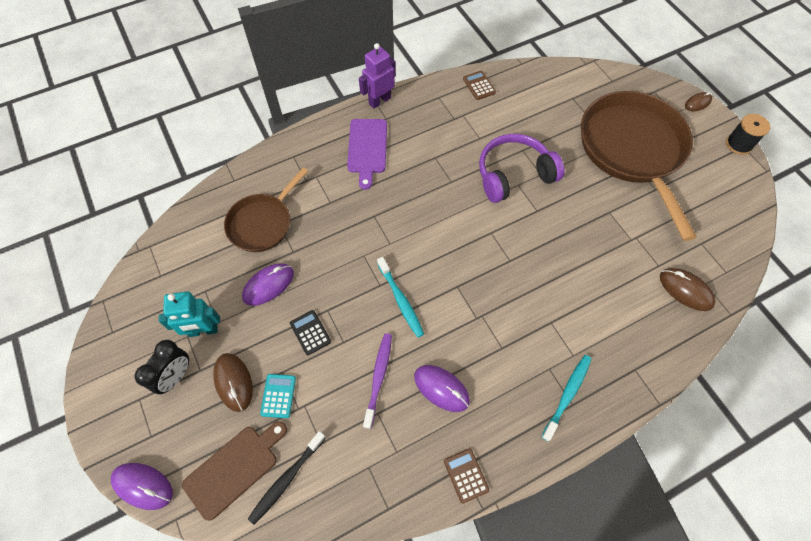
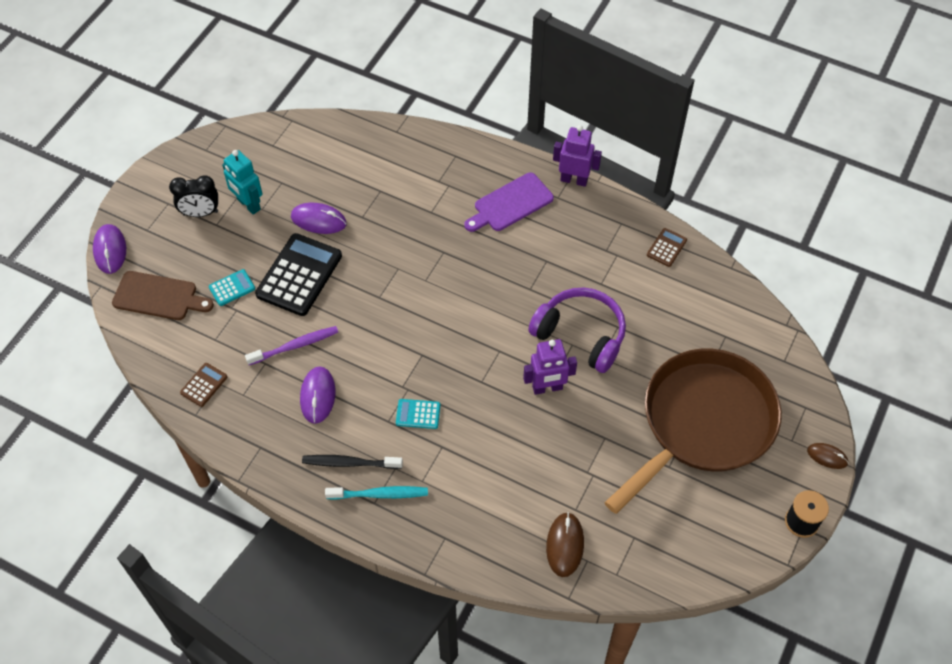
camera: 55 degrees right, 5 degrees down
brown mouse [213,353,253,412] -> none
brown pan [224,167,308,252] -> none
black toothbrush [248,431,326,525] -> black toothbrush moved to [302,455,403,469]
black calculator [290,310,331,355] -> black calculator [255,233,342,316], size x2.09
turquoise toothbrush [377,257,424,338] -> none
brown calculator [444,448,489,504] -> brown calculator moved to [180,363,227,407]
none -> turquoise calculator [396,399,441,429]
none -> purple robot [523,339,577,395]

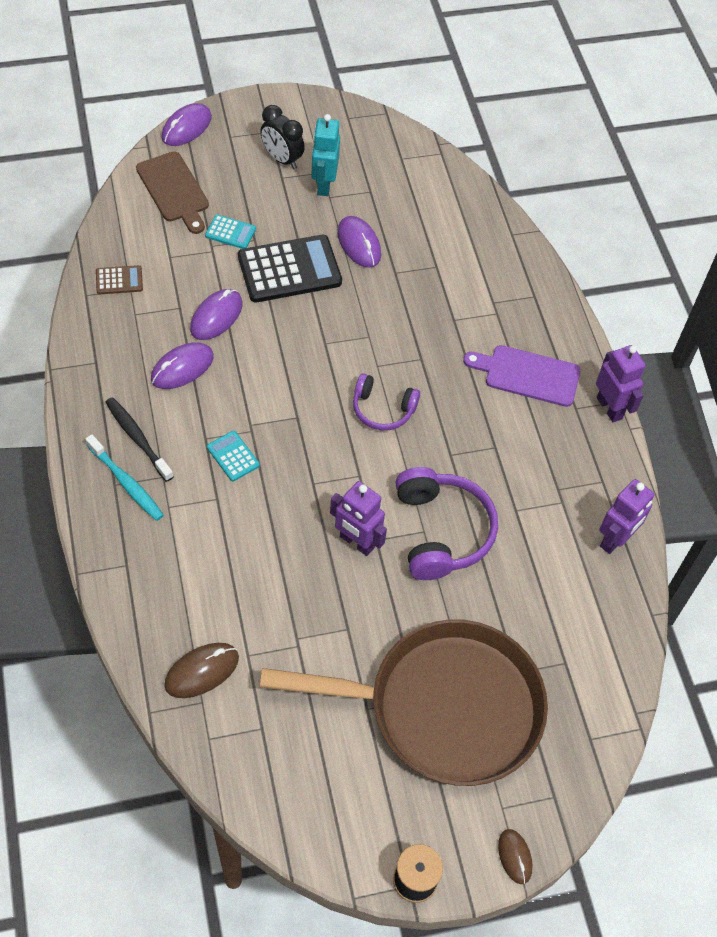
camera: 45 degrees right, 0 degrees up
purple toothbrush [245,326,338,365] -> purple mouse [190,289,243,340]
brown calculator [647,228,687,267] -> purple robot [599,479,654,554]
none -> purple headphones [353,373,420,430]

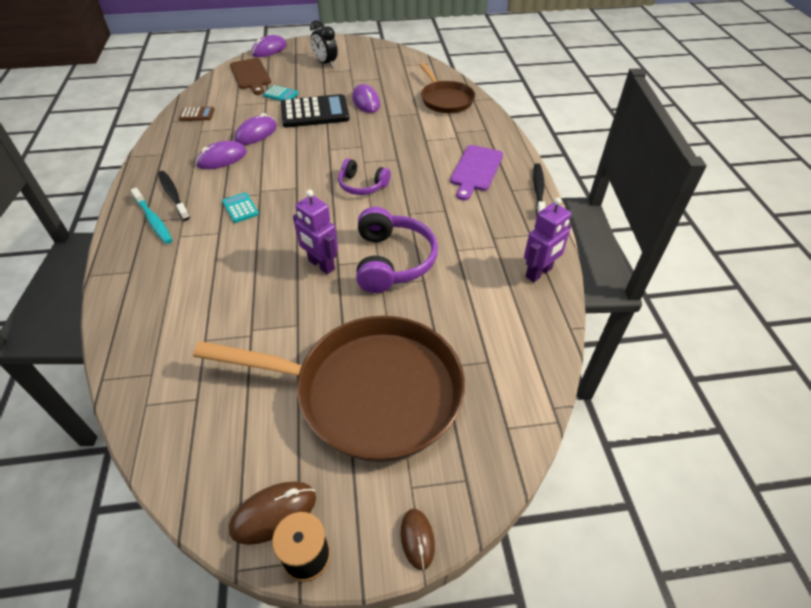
camera: 10 degrees right, 10 degrees down
brown mouse [164,643,239,698] -> brown mouse moved to [229,481,316,545]
turquoise robot [312,114,340,196] -> none
purple cutting board [463,345,581,407] -> purple cutting board turned 90 degrees counterclockwise [450,145,503,200]
purple robot [596,345,646,422] -> black toothbrush [533,163,545,215]
none -> brown pan [419,63,475,113]

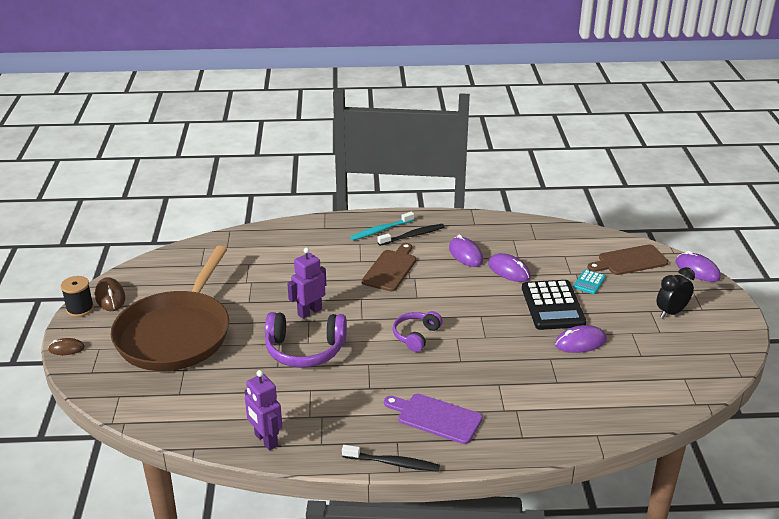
camera: 95 degrees right, 15 degrees down
brown calculator [179,107,215,121] -> none
turquoise calculator [222,192,259,223] -> brown cutting board [362,243,416,292]
brown pan [419,63,475,113] -> none

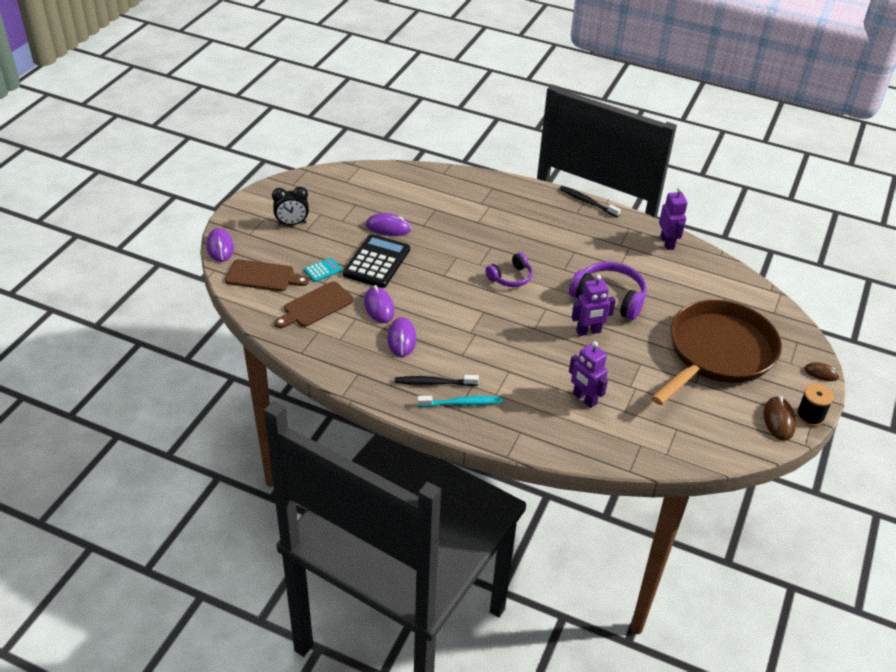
camera: 155 degrees left, 10 degrees up
brown cutting board [362,243,416,292] -> brown cutting board moved to [275,281,354,328]
purple cutting board [384,394,483,444] -> none
none -> purple robot [569,341,608,408]

